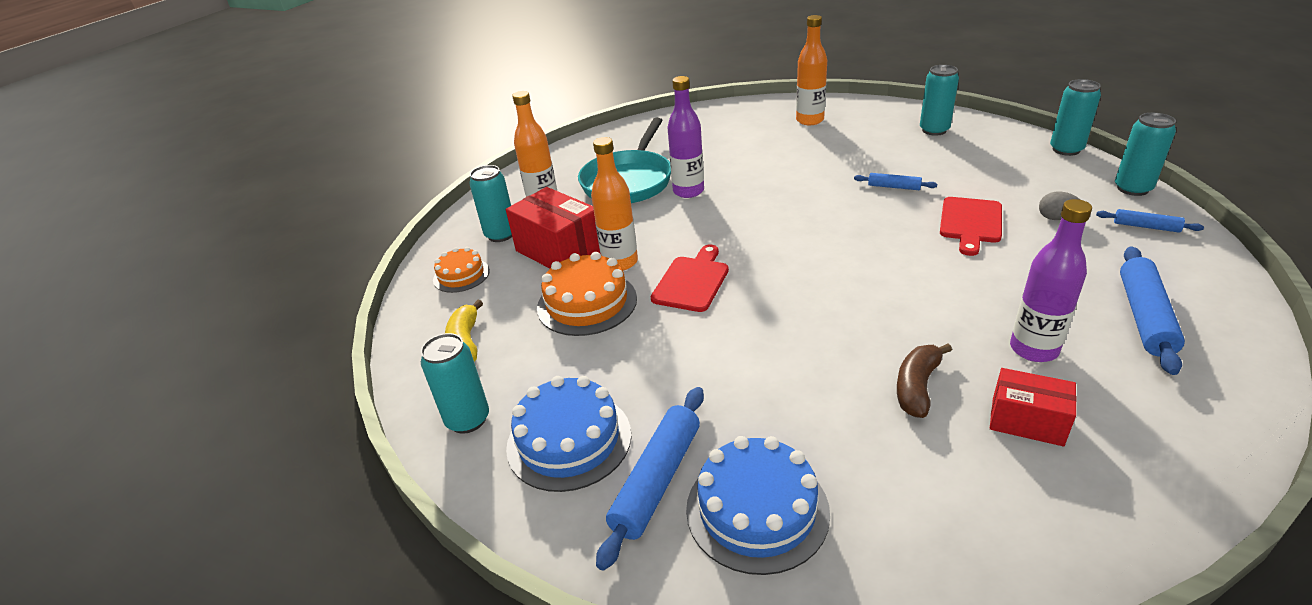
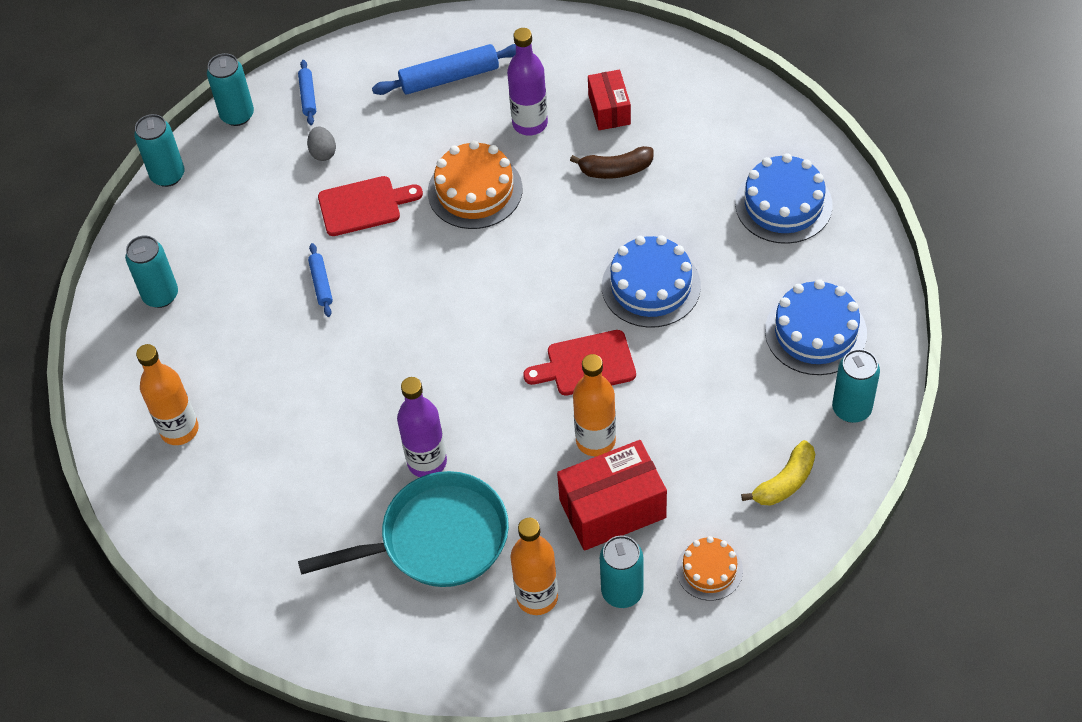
camera: 125 degrees left, 20 degrees up
red box [506,187,601,268] -> red box turned 60 degrees clockwise [557,440,667,551]
orange cake [537,252,637,336] -> orange cake moved to [428,140,523,229]
blue rolling pin [596,387,704,570] -> none
none -> blue cake [602,235,701,328]

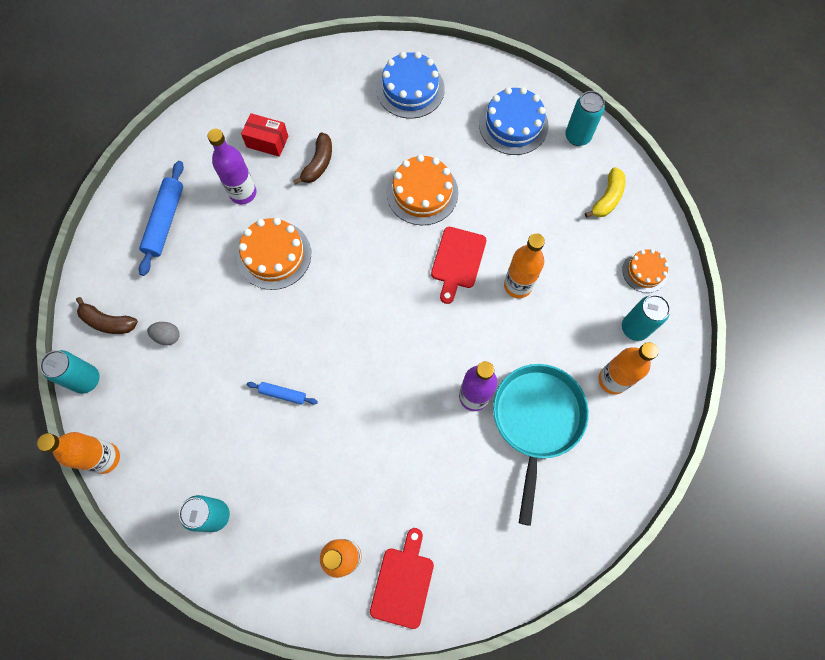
camera: 65 degrees left, 15 degrees up
turquoise can [134,114,184,187] -> orange bottle [37,432,120,474]
blue rolling pin [298,60,316,125] -> brown banana [76,297,138,334]
red cutting board [318,176,423,236] -> red cutting board moved to [370,528,434,629]
red box [557,440,667,551] -> none
blue cake [602,235,701,328] -> orange cake [387,154,458,225]
yellow banana [741,440,815,506] -> yellow banana turned 45 degrees clockwise [585,167,626,218]

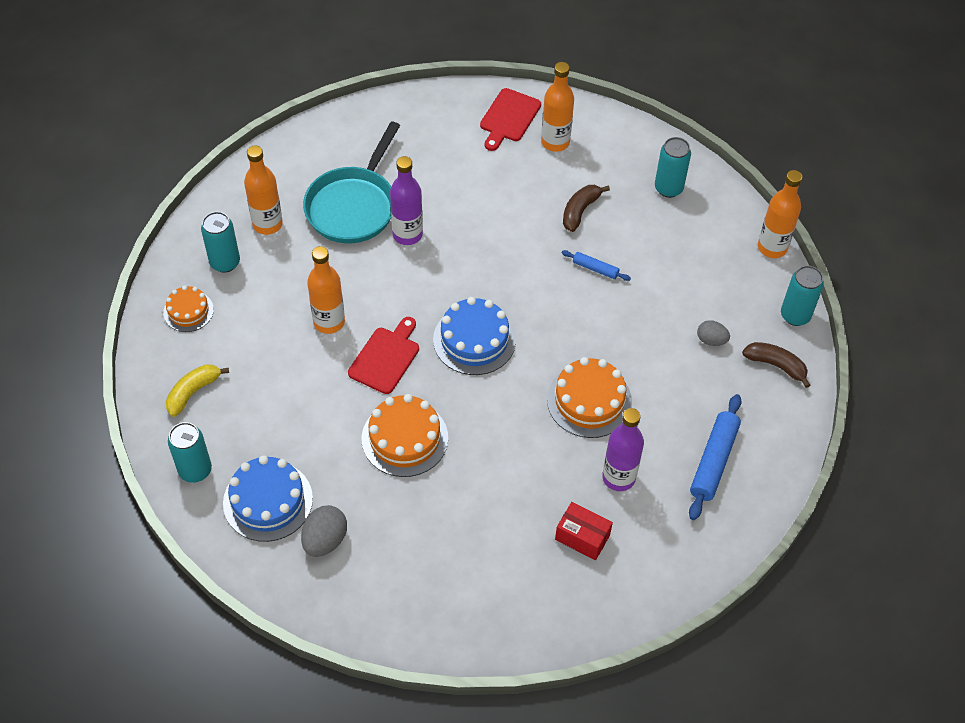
camera: 170 degrees left, 15 degrees down
brown banana [293,132,332,185] -> brown banana moved to [563,185,610,232]
blue cake [377,51,445,119] -> blue cake moved to [433,297,516,375]
none -> grey egg [301,505,347,557]

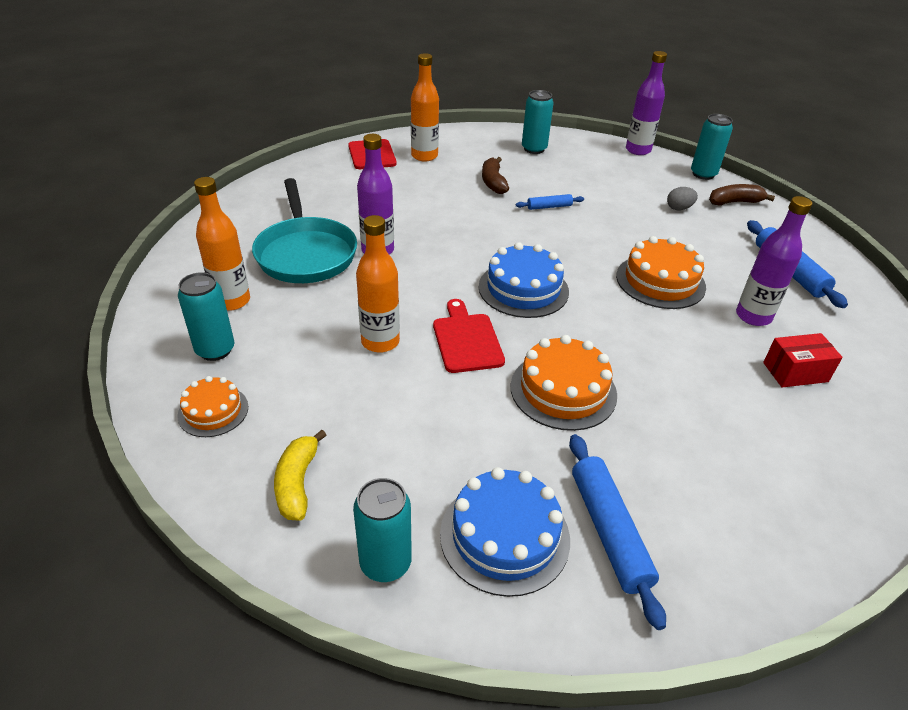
camera: 40 degrees left, 15 degrees down
grey egg [301,505,347,557] -> blue rolling pin [569,434,666,630]
orange bottle [758,170,802,258] -> purple bottle [626,51,667,155]

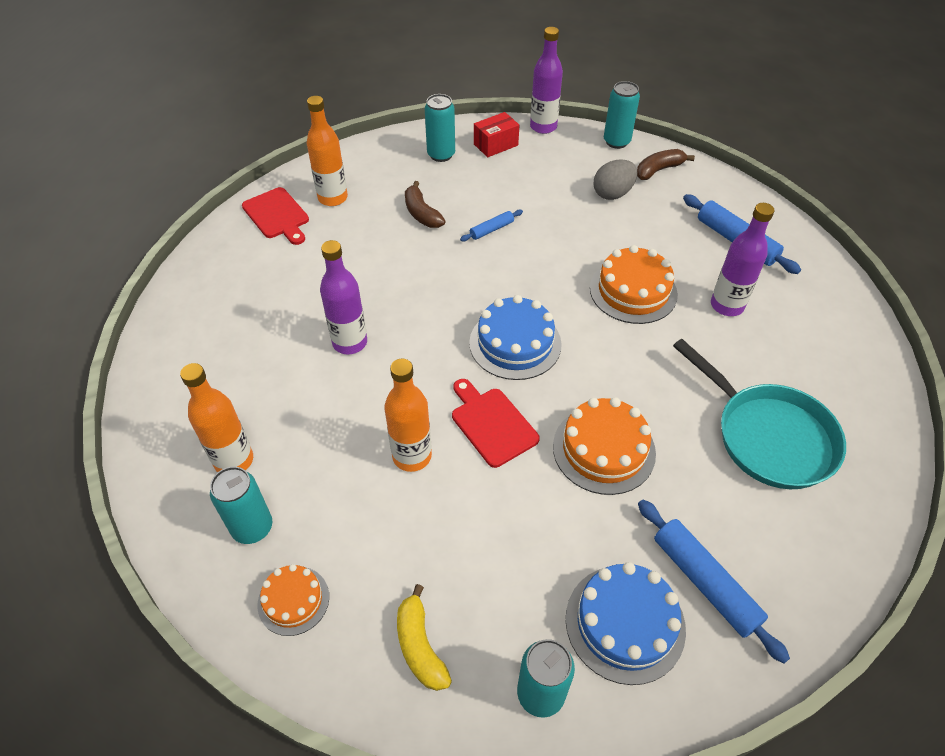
camera: 20 degrees left, 10 degrees up
turquoise pan [252,178,357,283] -> turquoise pan moved to [673,339,846,489]
grey egg [667,187,698,211] -> grey egg [593,159,637,200], size x1.55
red box [763,333,843,387] -> red box moved to [474,112,519,157]

